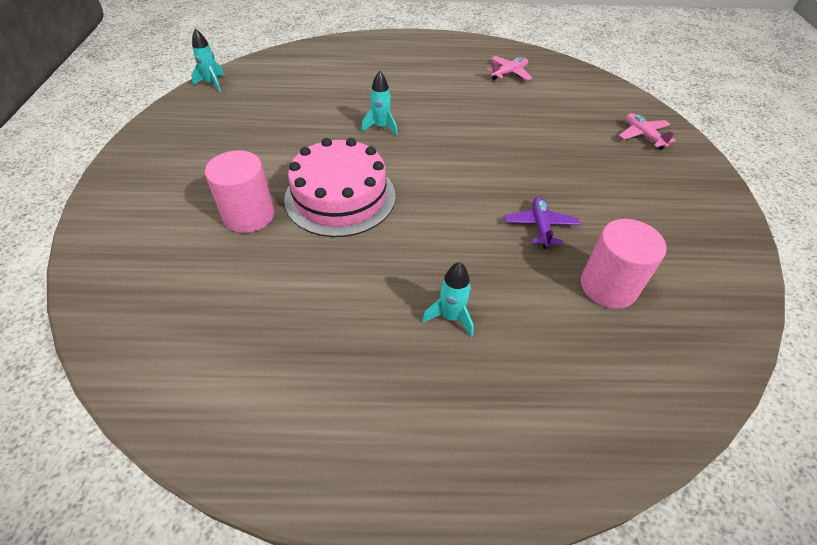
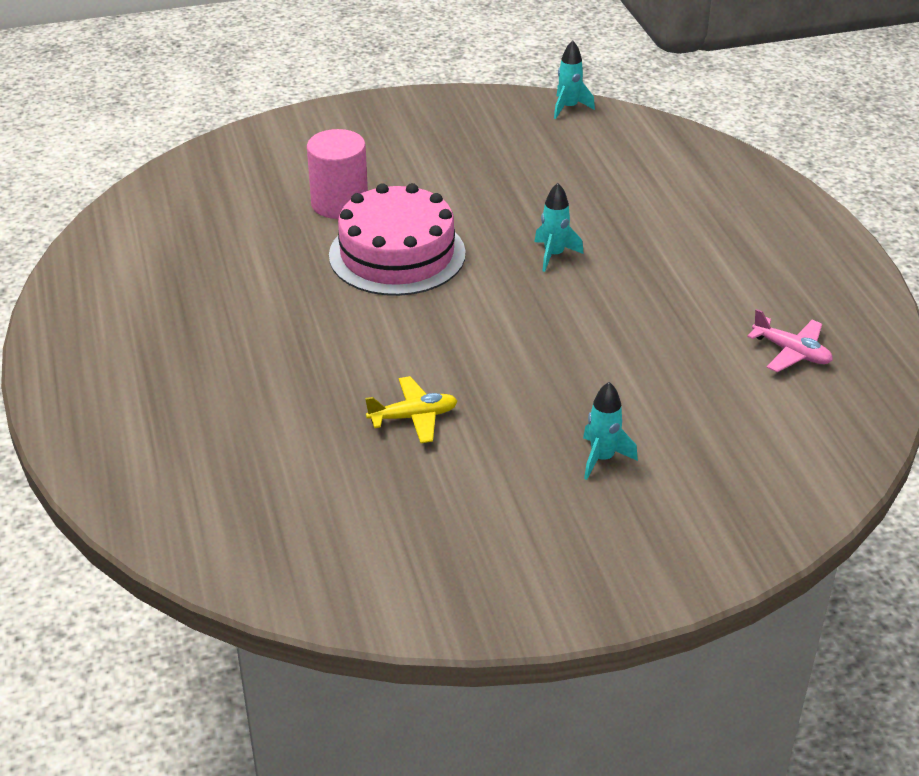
camera: 75 degrees right, 10 degrees down
turquoise rocket [422,262,474,337] -> turquoise rocket moved to [583,382,638,480]
purple plane [505,196,580,249] -> yellow plane [365,376,458,443]
pink cylinder [581,219,667,309] -> none
pink plane [619,113,676,150] -> none

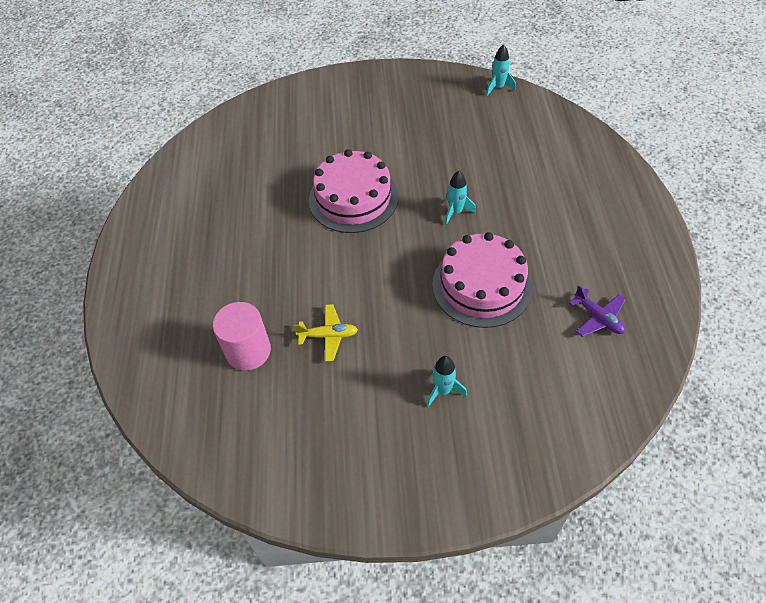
camera: 15 degrees right, 15 degrees up
pink cylinder [307,129,368,219] -> pink cylinder moved to [213,302,271,371]
pink plane [747,309,833,372] -> purple plane [569,286,625,337]
none -> pink cake [432,232,533,328]

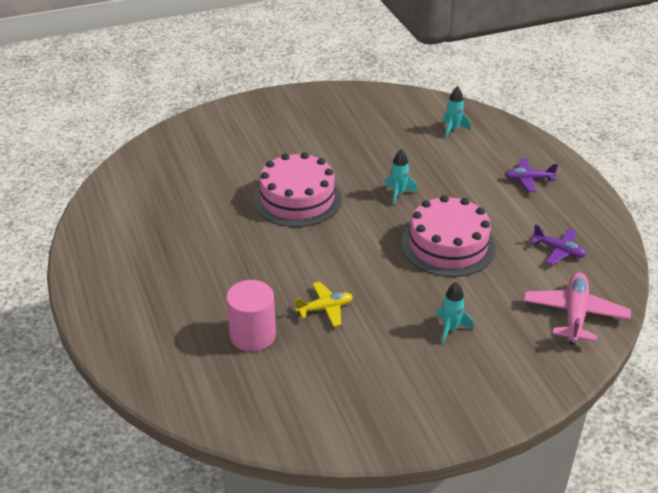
camera: 20 degrees left, 15 degrees down
turquoise rocket [486,44,516,96] -> turquoise rocket moved to [443,86,471,138]
none -> purple plane [504,159,558,192]
none -> pink plane [523,273,631,345]

